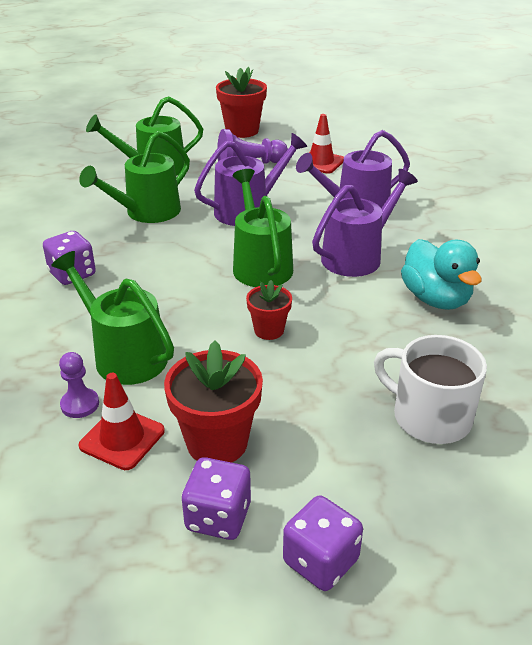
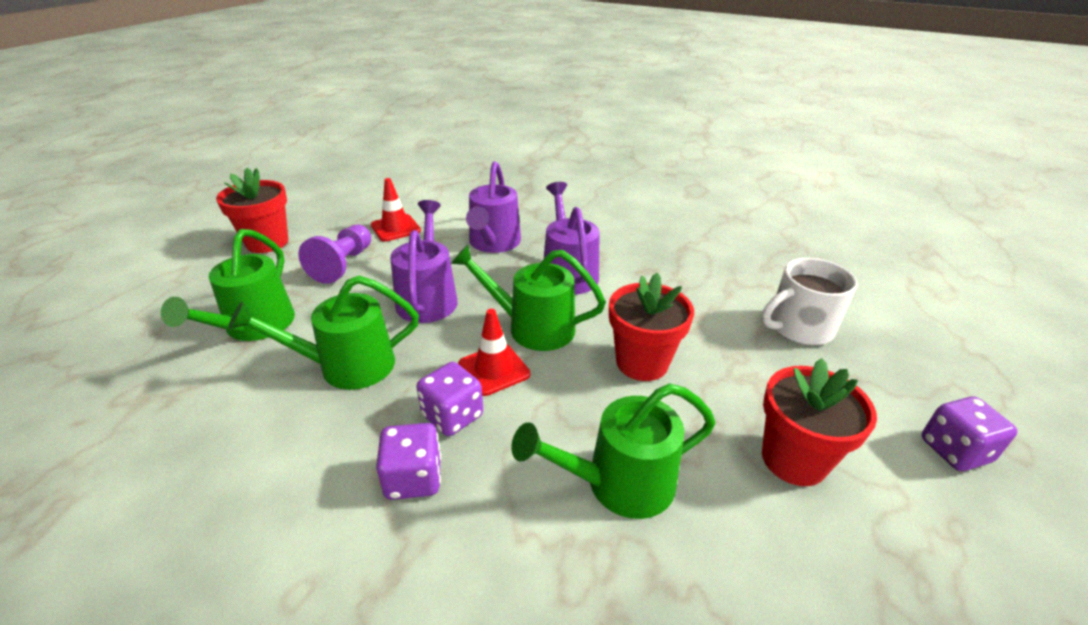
camera: 60 degrees left, 0 degrees up
purple pawn [59,352,99,418] -> none
green watering can [79,131,190,223] -> green watering can turned 90 degrees clockwise [228,276,419,390]
red traffic cone [79,373,165,470] -> red traffic cone moved to [458,309,530,396]
purple dice [182,457,251,540] -> purple dice moved to [416,362,483,436]
red flower pot [246,280,292,340] -> red flower pot [609,273,694,381], size x1.71
turquoise duck [401,239,482,310] -> none

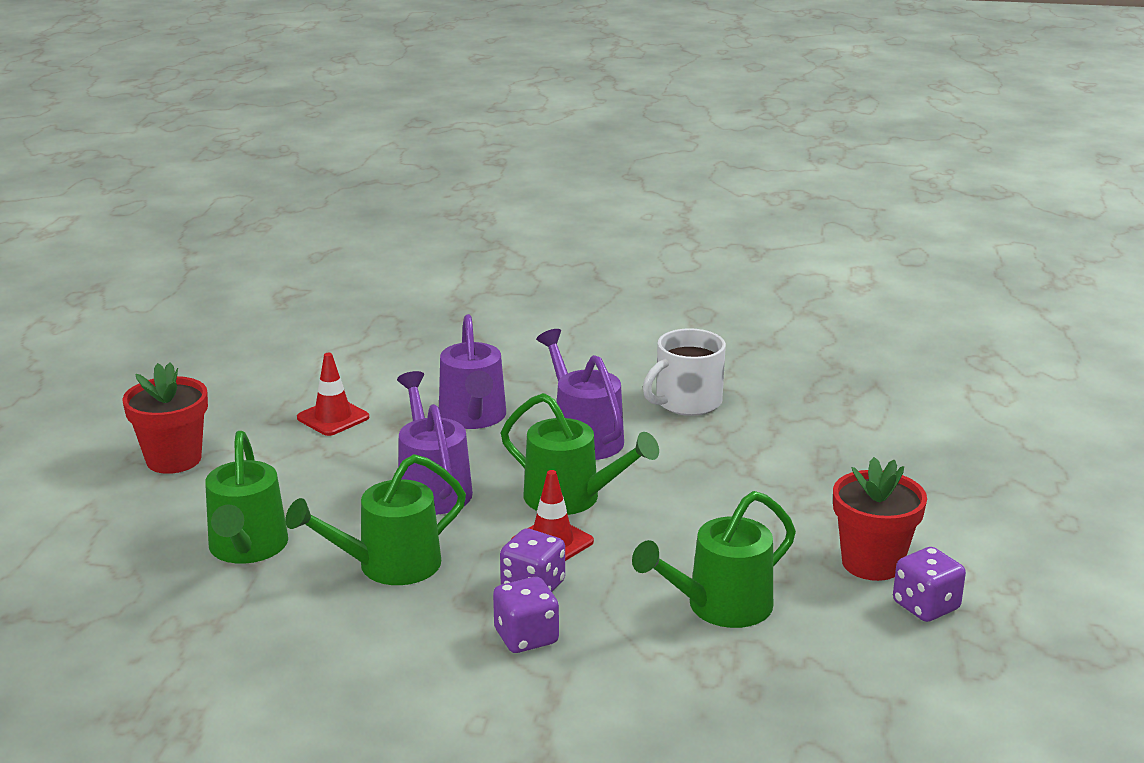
camera: 15 degrees left, 10 degrees down
purple pawn [298,224,371,284] -> none
green watering can [451,244,606,351] -> green watering can turned 150 degrees counterclockwise [501,393,659,515]
red flower pot [609,273,694,381] -> none
white mug [762,258,858,345] -> white mug moved to [643,328,726,416]
purple dice [921,397,1017,471] -> purple dice moved to [893,547,966,622]

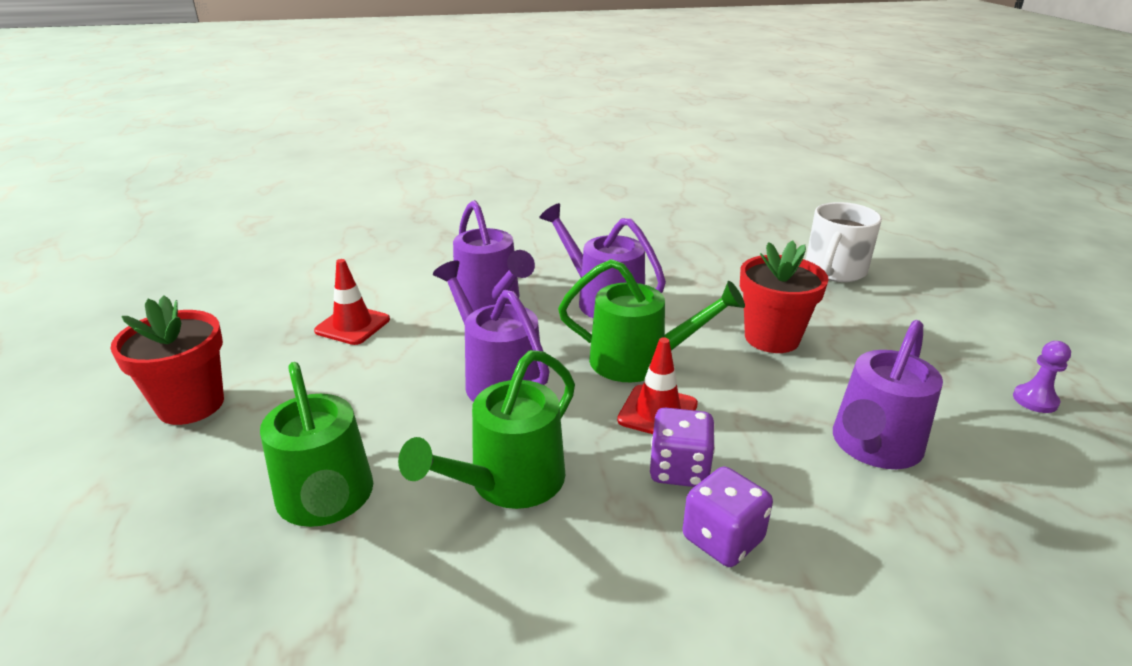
camera: 20 degrees left, 5 degrees up
green watering can [632,491,796,628] -> purple watering can [833,320,943,469]
white mug [643,328,726,416] -> white mug moved to [806,202,882,282]
red flower pot [833,457,927,581] -> red flower pot moved to [740,240,828,353]
purple dice [893,547,966,622] -> purple pawn [1013,341,1071,413]

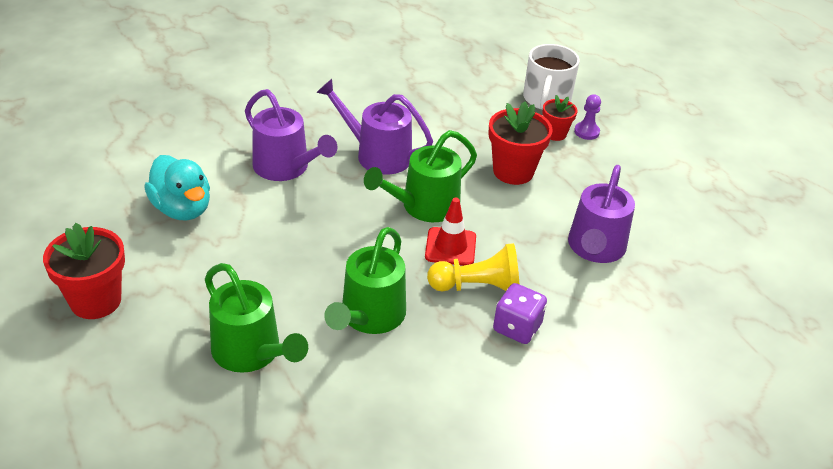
camera: 20 degrees left, 10 degrees up
red traffic cone [314,259,390,345] -> turquoise duck [144,155,210,220]
purple watering can [433,260,550,402] -> none
green watering can [558,259,745,382] -> green watering can turned 150 degrees clockwise [364,130,477,222]
purple dice [650,408,715,487] -> yellow pawn [427,243,519,292]
purple pawn [1013,341,1071,413] -> purple pawn moved to [574,94,601,140]
none -> red flower pot [542,95,577,141]

